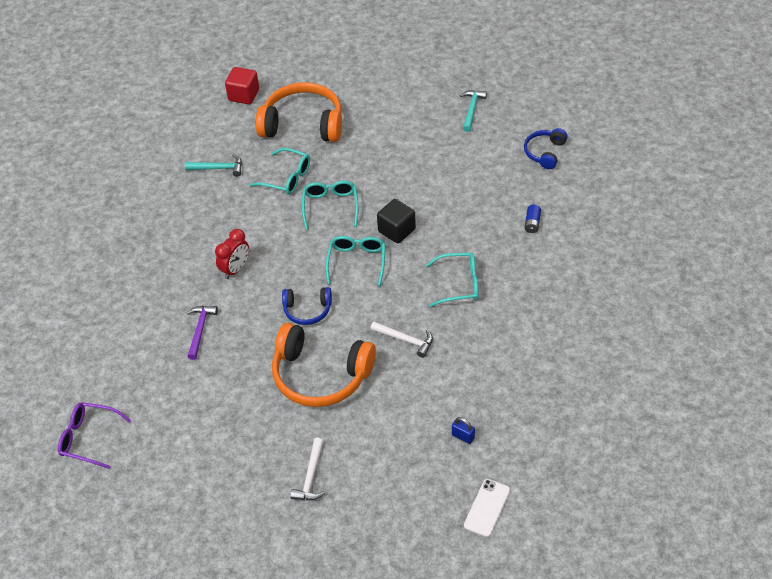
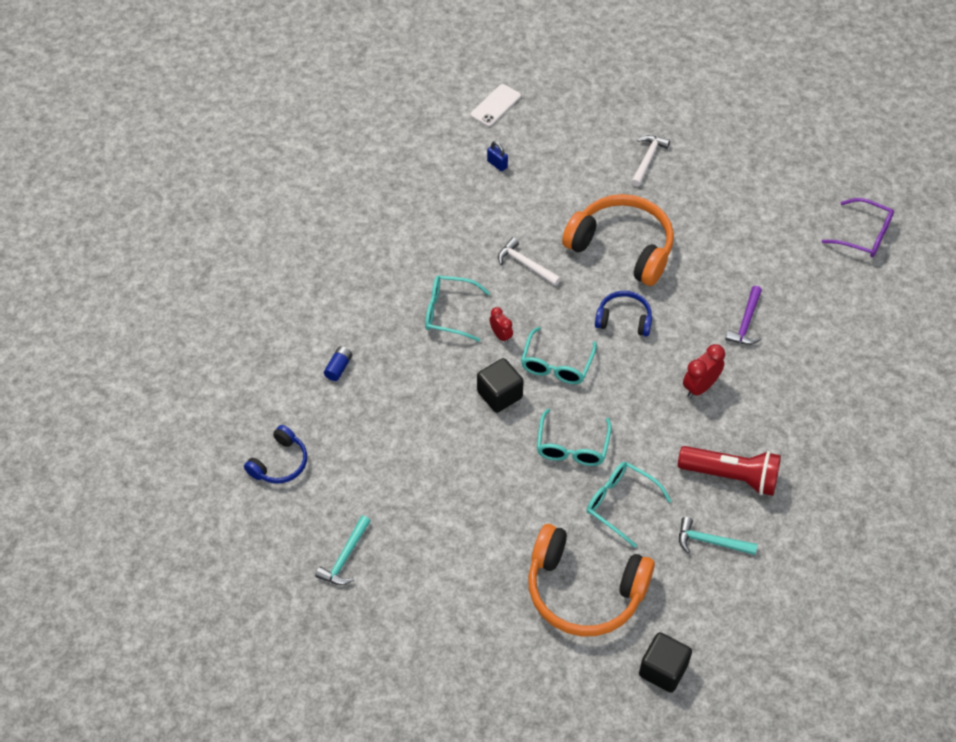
camera: 170 degrees left, 5 degrees up
red cube [225,67,259,104] -> black cube [639,632,692,693]
none -> red clock [490,307,513,344]
none -> red flashlight [678,446,781,496]

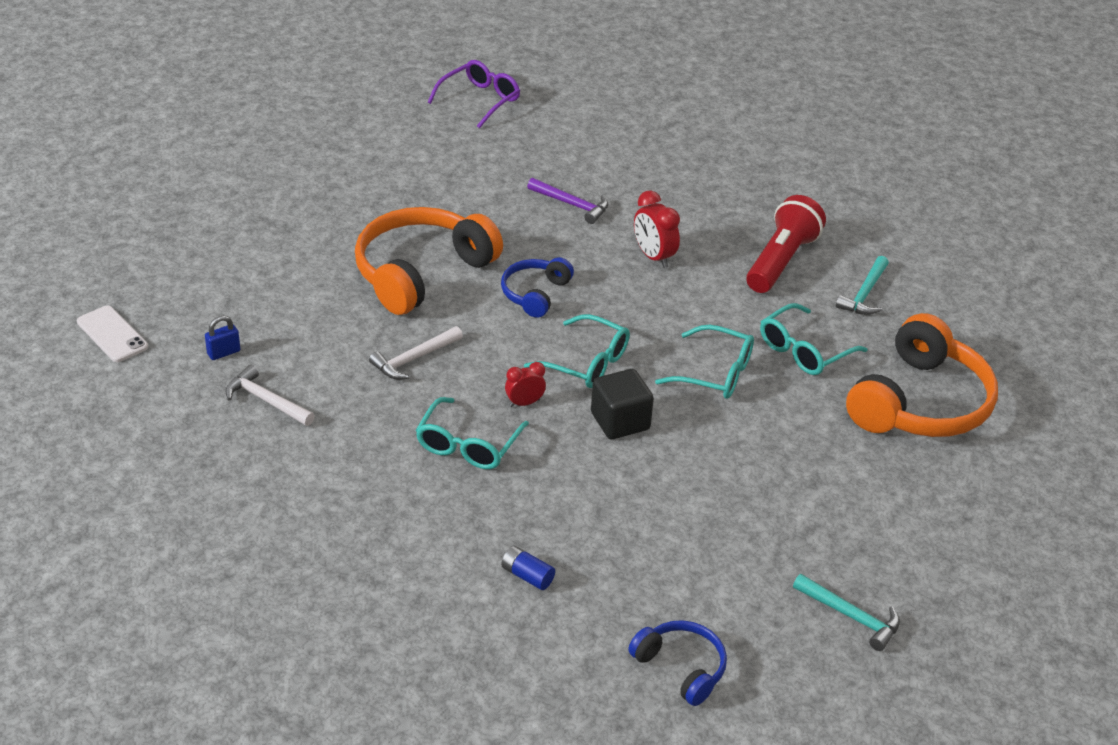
camera: 80 degrees left, 15 degrees down
white hammer [631,135,670,187] -> white hammer moved to [225,365,315,426]
black cube [639,632,692,693] -> none

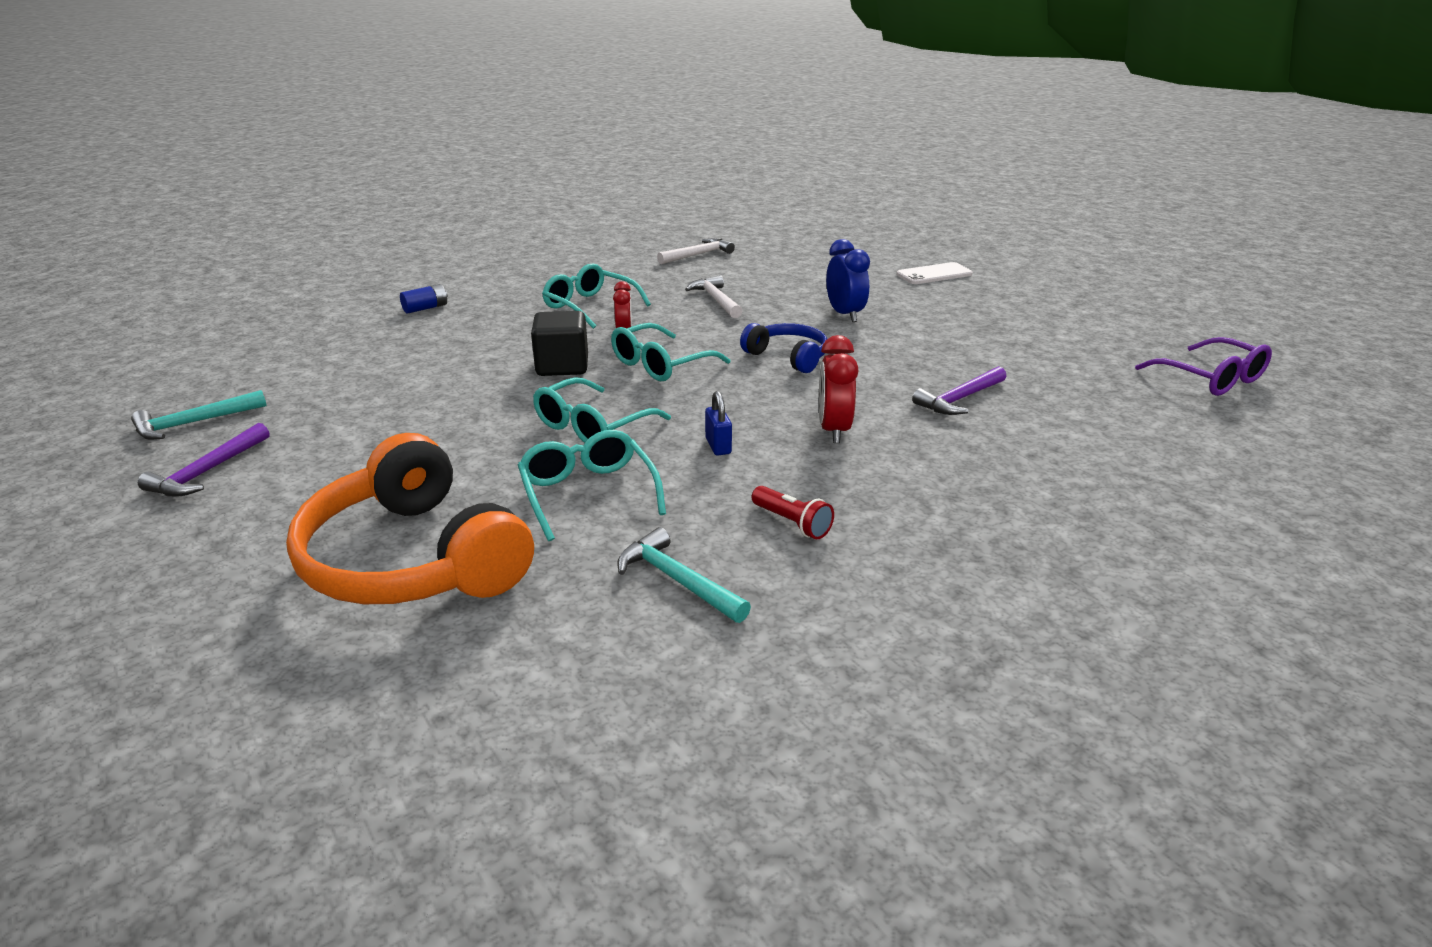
camera: 110 degrees right, 10 degrees down
white phone [77,306,148,362] -> white phone moved to [897,262,973,284]
blue padlock [205,316,240,360] -> blue padlock moved to [705,391,732,455]
orange headphones [355,207,503,315] -> blue clock [826,239,870,322]
blue headphones [628,620,727,706] -> none
red clock [634,191,680,268] -> red clock turned 75 degrees counterclockwise [819,335,859,443]
red flashlight [746,195,826,293] -> red flashlight [752,486,834,539], size x0.48
none -> purple hammer [138,423,269,497]

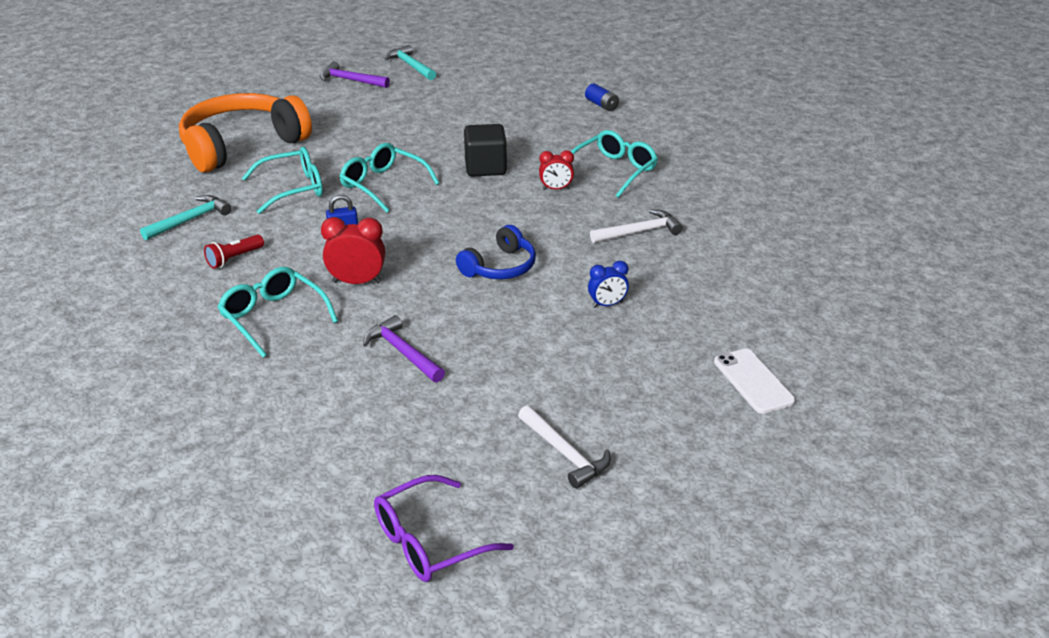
camera: 90 degrees right, 5 degrees up
turquoise glasses [611,323,731,381] -> turquoise glasses moved to [218,267,338,358]
white hammer [657,238,735,264] -> white hammer moved to [518,405,611,489]
blue clock [826,239,870,322] -> blue clock [588,261,629,308], size x0.65

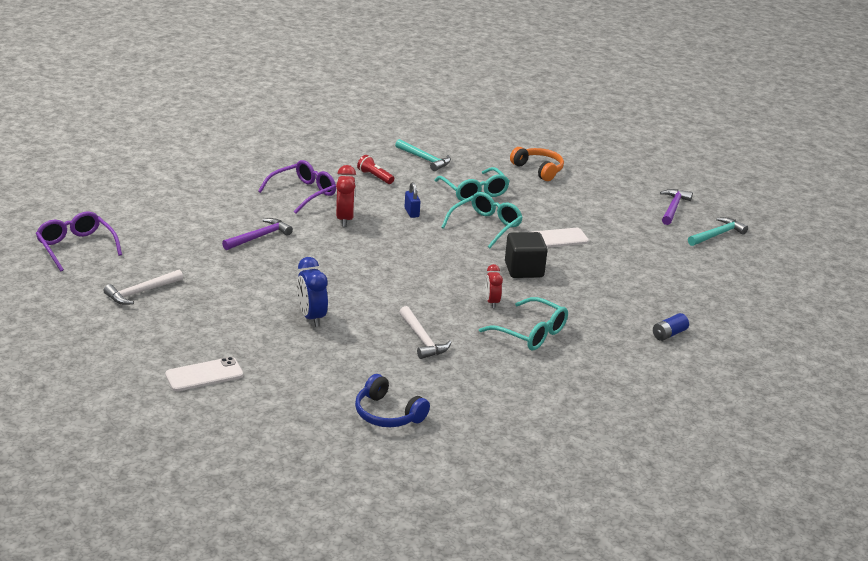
camera: 85 degrees right, 5 degrees down
orange headphones [179,93,312,173] -> orange headphones [510,147,564,181], size x0.52
turquoise glasses [218,267,338,358] -> purple glasses [258,160,336,214]
blue headphones [456,225,536,279] -> blue headphones moved to [355,374,430,427]
blue clock [588,261,629,308] -> blue clock [297,257,328,327], size x1.55
none -> white phone [533,228,589,248]

